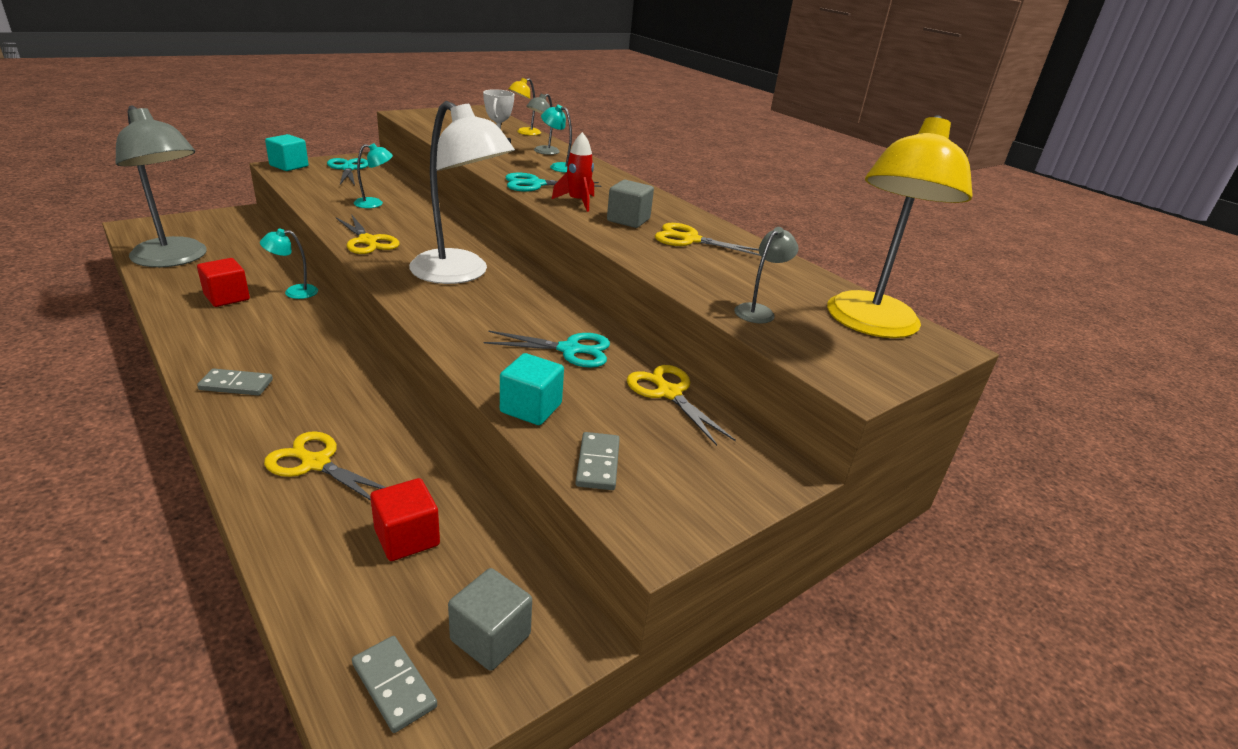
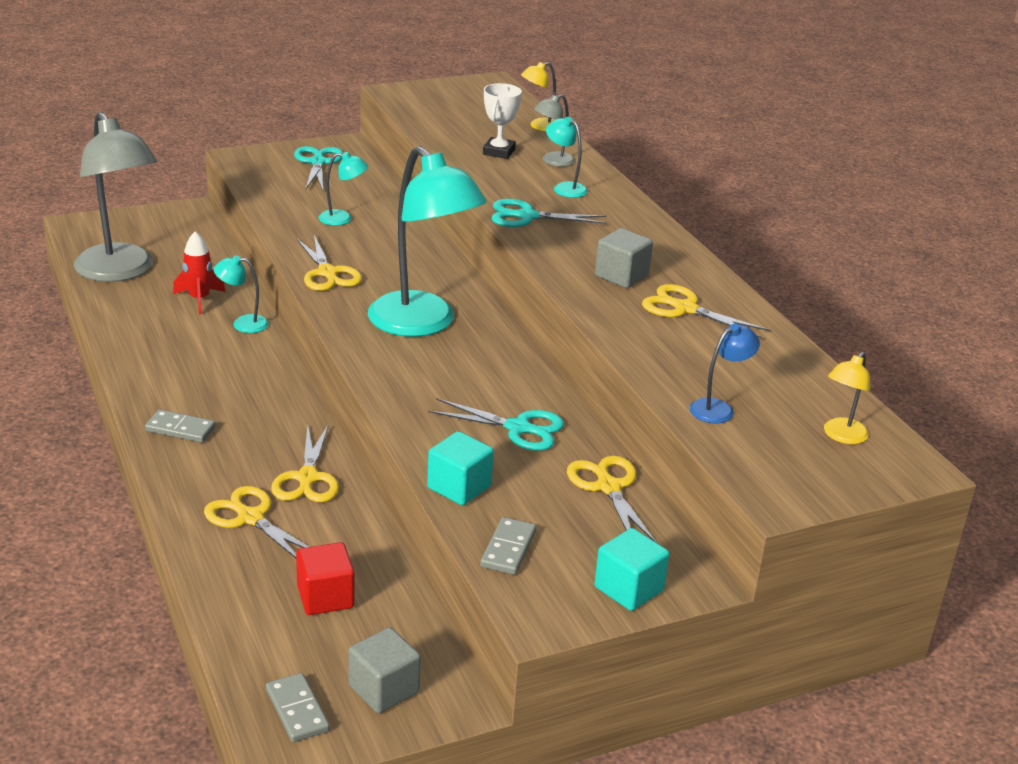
camera: 15 degrees right, 0 degrees up
red cube [197,258,250,307] -> none
turquoise cube [265,134,308,171] -> turquoise cube moved to [594,528,670,611]
white lamp [409,101,515,284] -> turquoise lamp [368,146,487,337]
red rocket [552,132,594,212] -> red rocket moved to [173,231,226,314]
grey lamp [734,227,798,323] -> blue lamp [690,324,760,424]
yellow lamp [827,115,973,338] -> yellow lamp [824,352,870,444], size x0.43
none -> yellow scissors [271,424,339,502]

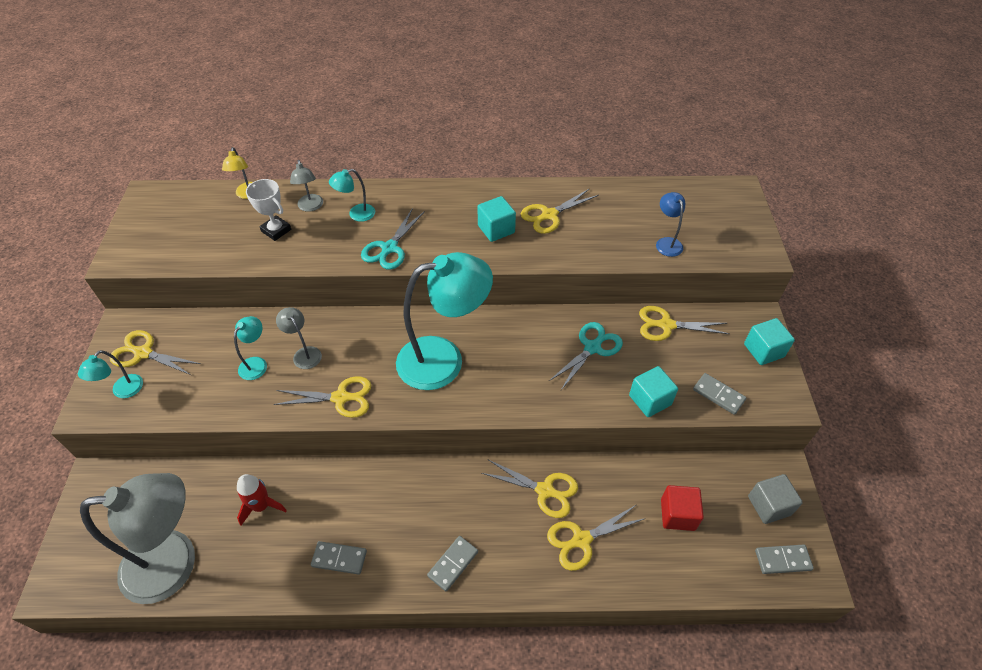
camera: 65 degrees left, 20 degrees up
turquoise lamp [214,255,269,333] -> turquoise lamp moved to [78,350,143,398]
turquoise scissors [294,146,343,190] -> yellow scissors [110,330,201,375]
grey cube [595,228,653,288] -> turquoise cube [477,196,516,242]
yellow lamp [824,352,870,444] -> none
none -> grey lamp [276,307,322,369]
none -> grey domino [311,541,367,575]

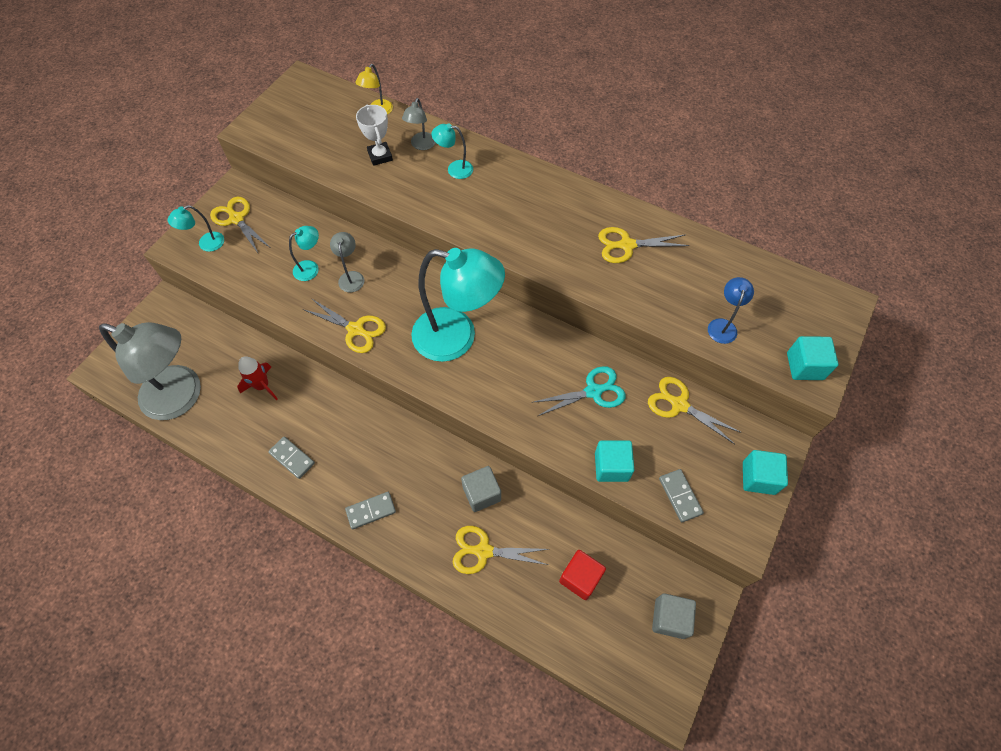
camera: 30 degrees right, 10 degrees up
turquoise scissors [361,208,425,270] -> none
turquoise cube [477,196,516,242] -> turquoise cube moved to [787,336,839,380]
yellow scissors [482,460,578,518] -> grey cube [461,466,501,512]
grey domino [755,544,814,574] -> none

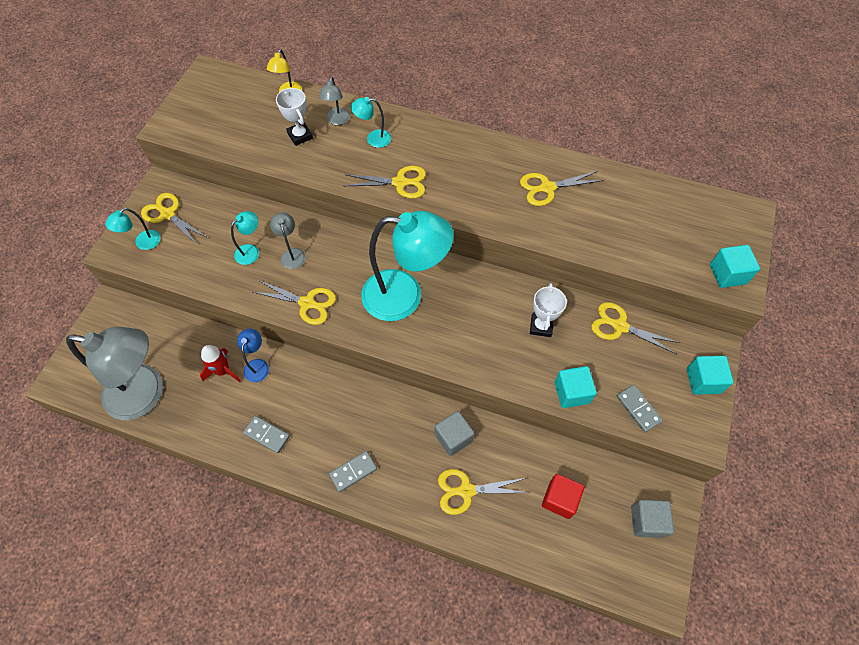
camera: 10 degrees left, 0 degrees up
turquoise scissors [534,366,626,416] -> white trophy [530,283,567,337]
blue lamp [708,277,754,344] -> blue lamp moved to [237,329,269,382]
none -> yellow scissors [345,166,426,199]

